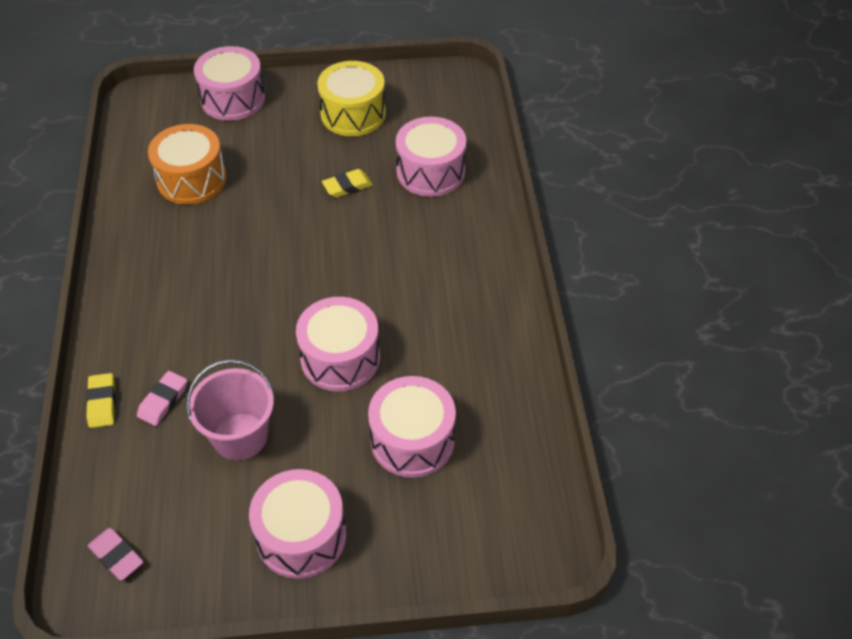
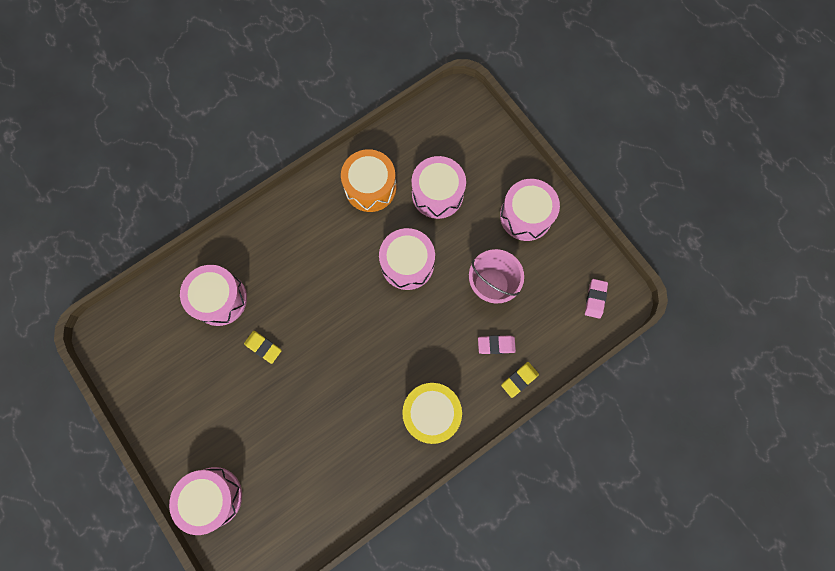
camera: 120 degrees left, 25 degrees up
orange drum [148,124,227,205] -> orange drum moved to [341,149,396,212]
yellow drum [317,61,386,136] -> yellow drum moved to [402,383,462,444]

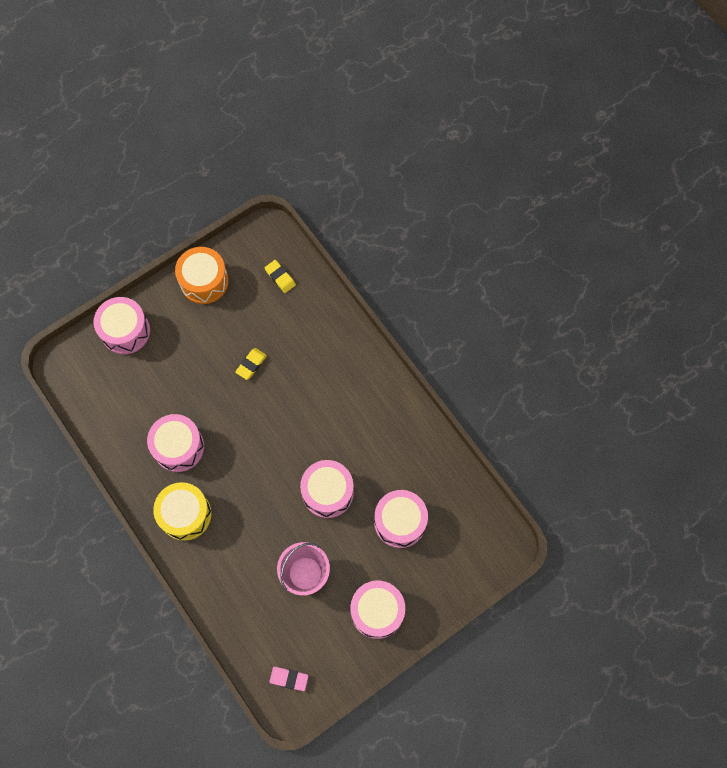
camera: 90 degrees right, 5 degrees down
pink drum [180,265,247,326] -> pink drum moved to [147,414,204,472]
orange drum [341,149,396,212] -> orange drum moved to [175,247,229,304]
pink eraser [478,335,516,354] -> none
yellow eraser [501,362,539,398] -> yellow eraser moved to [265,260,296,293]

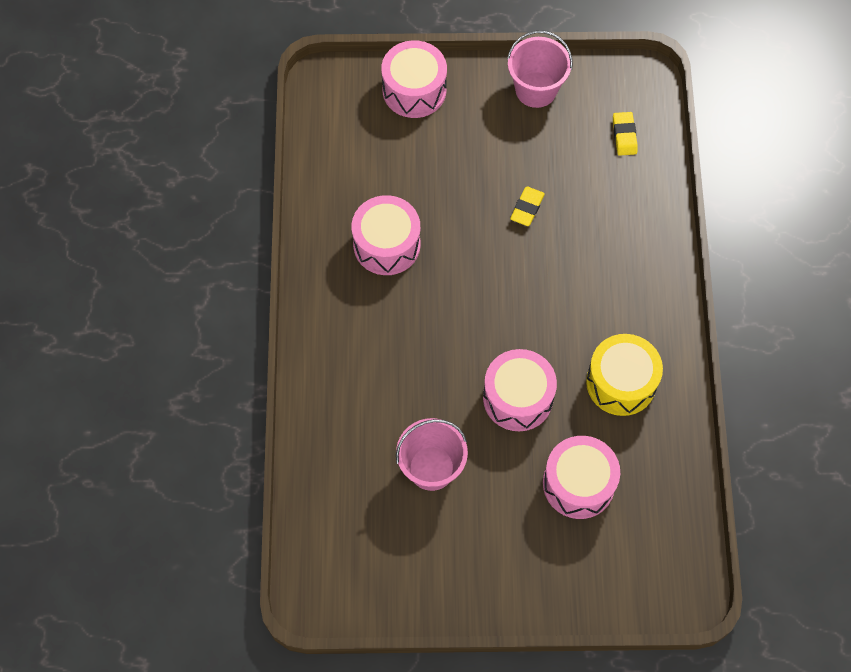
camera: 35 degrees right, 5 degrees down
yellow drum [153,482,212,541] -> yellow drum moved to [586,334,663,416]
orange drum [175,247,229,304] -> pink bucket [507,30,573,108]
yellow eraser [235,348,267,380] -> yellow eraser turned 45 degrees counterclockwise [510,187,545,226]
pink eraser [269,667,308,691] -> none
pink drum [350,581,405,639] -> none

